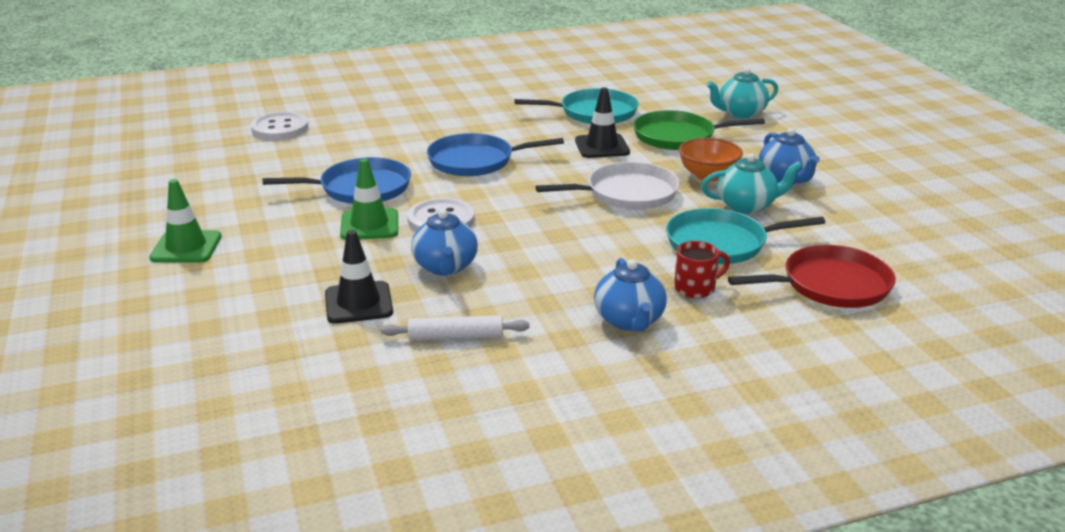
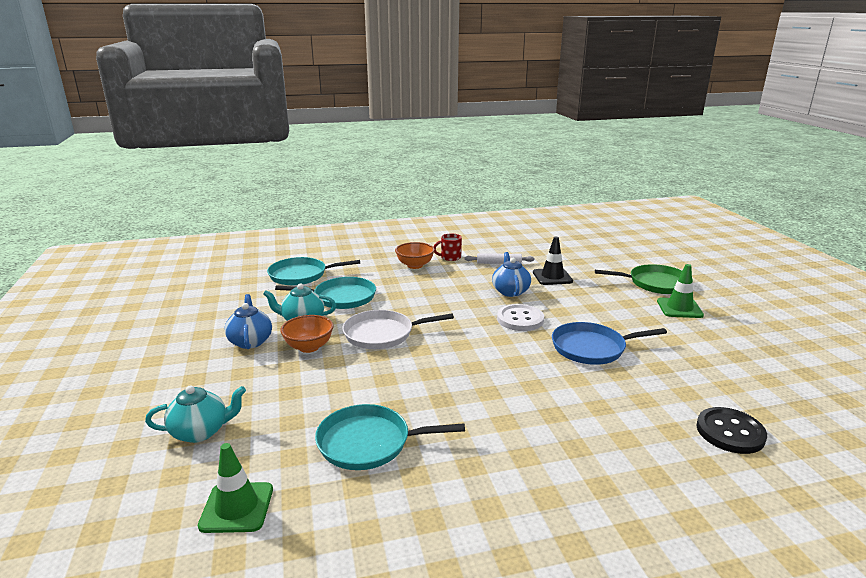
camera: 175 degrees left, 5 degrees down
white button [251,112,309,140] -> black button [696,407,767,454]
green traffic cone [340,159,398,240] -> green traffic cone moved to [198,443,273,533]
blue pan [427,133,564,176] -> none
black traffic cone [575,87,630,158] -> none
blue teapot [594,258,667,332] -> orange bowl [395,242,435,269]
green pan [633,110,765,150] -> green pan moved to [595,264,693,294]
red mug [674,241,730,298] -> red mug moved to [434,233,462,261]
red pan [728,245,896,308] -> turquoise pan [267,257,360,286]

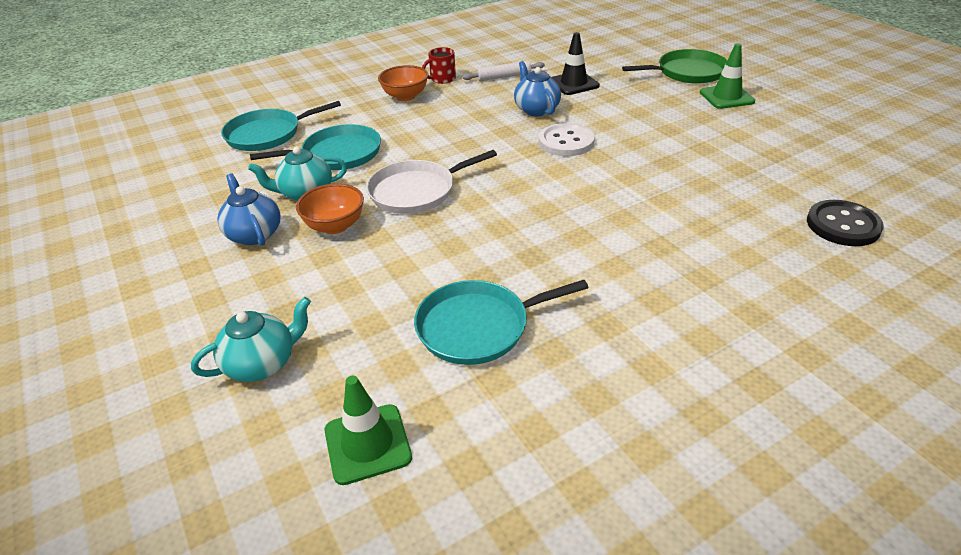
camera: 15 degrees left, 15 degrees up
blue pan [552,322,667,365] -> none

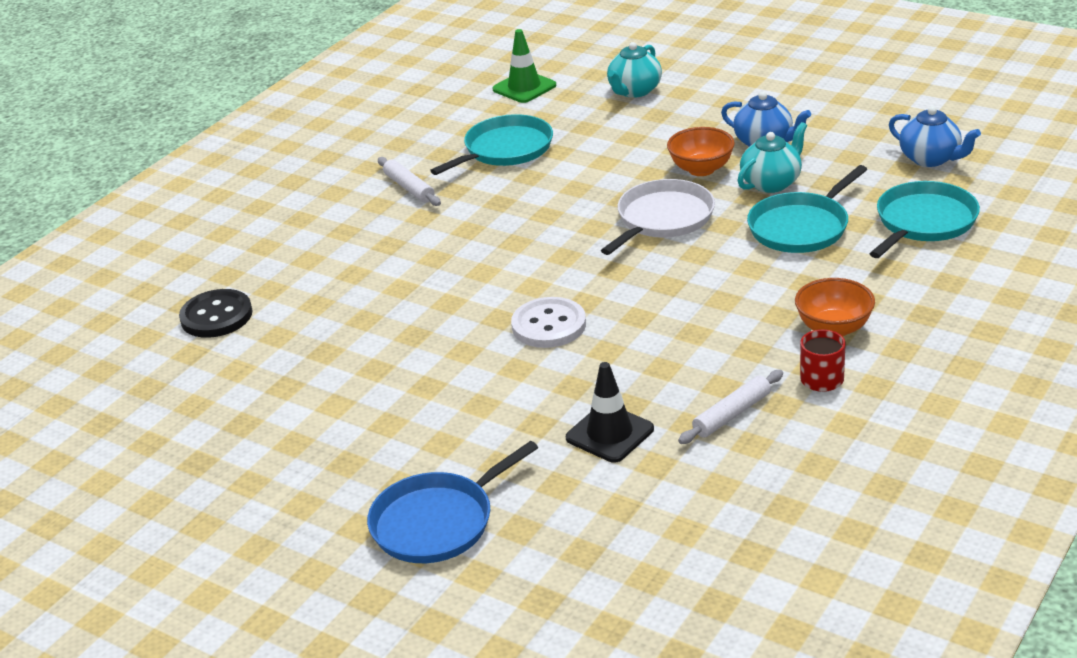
camera: 155 degrees right, 5 degrees down
blue teapot [514,61,561,117] -> blue teapot moved to [889,106,981,167]
green pan [622,49,727,84] -> blue pan [367,441,538,563]
green traffic cone [700,43,755,109] -> none
none -> white rolling pin [378,157,441,206]

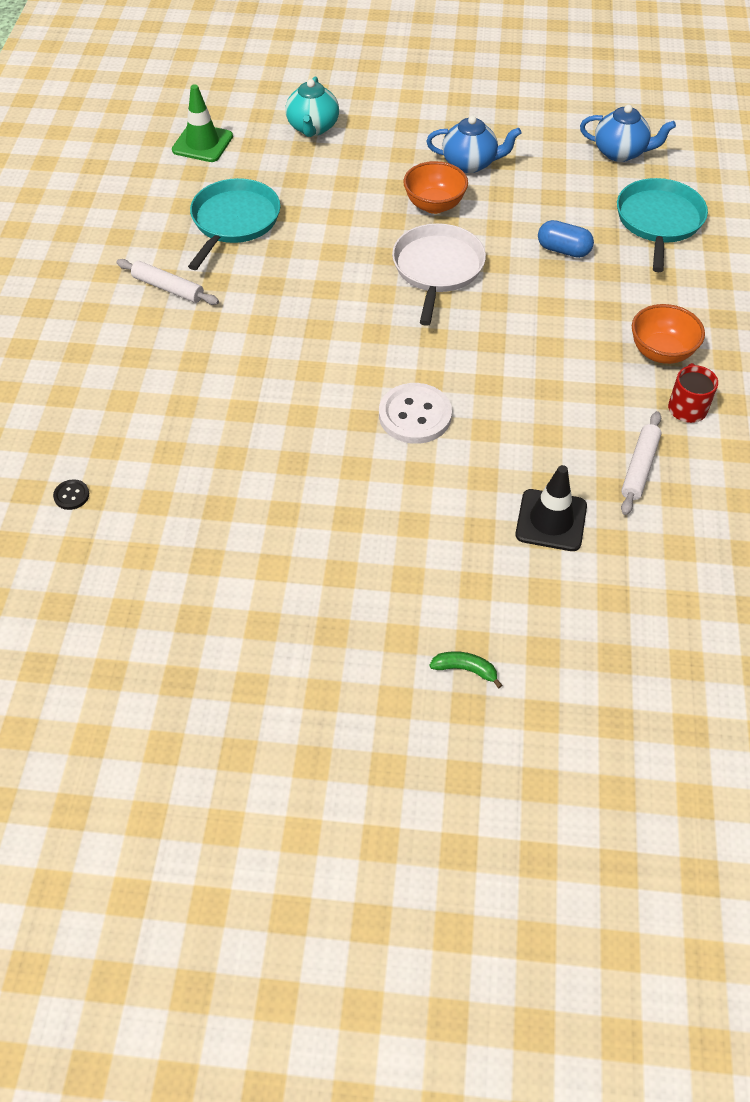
camera: 30 degrees left, 20 degrees up
black button [179,289,252,338] -> black button [53,479,89,510], size x0.45
blue pan [367,441,538,563] -> green banana [430,651,502,688]
turquoise teapot [738,122,807,193] -> none
turquoise pan [747,165,867,253] -> blue capsule [538,220,594,258]

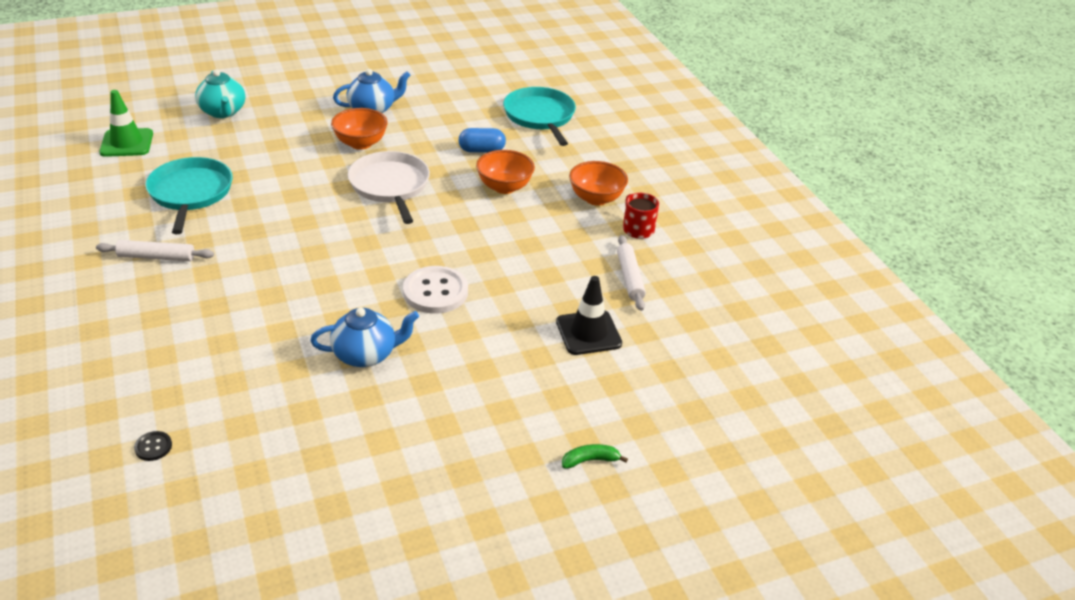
camera: 30 degrees left, 15 degrees down
blue teapot [580,105,676,162] -> blue teapot moved to [310,308,419,367]
none -> orange bowl [476,150,535,194]

